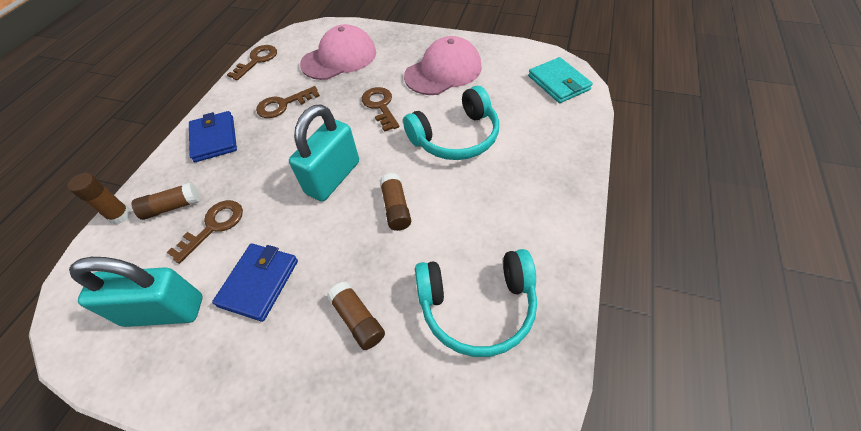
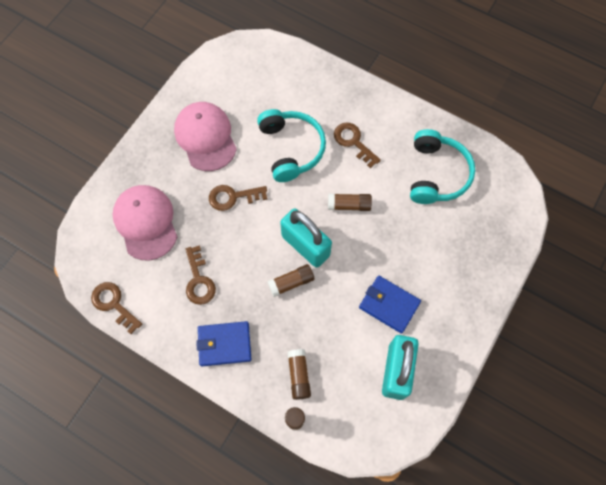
camera: 80 degrees left, 15 degrees up
brown key [167,200,243,264] -> brown key moved to [334,123,381,168]
brown glue stick [327,282,385,350] -> brown glue stick moved to [267,264,314,297]
turquoise wallet [528,57,593,103] -> none

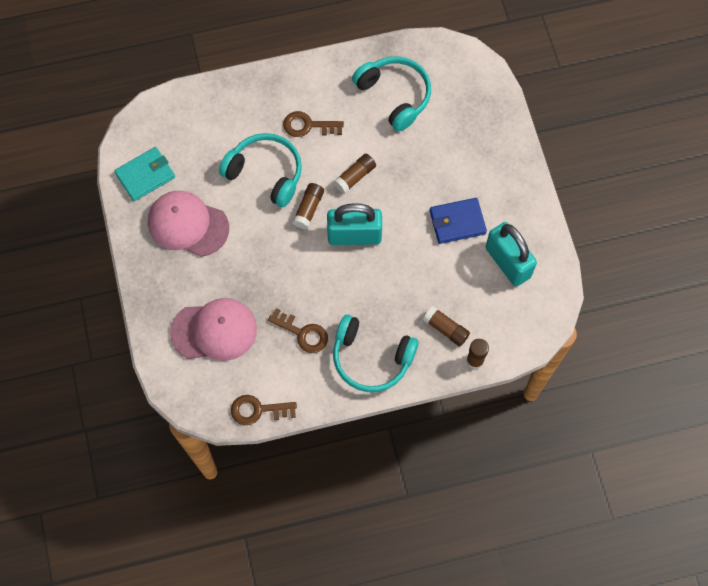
camera: 45 degrees left, 0 degrees up
pink cap [112,185,177,261] -> pink cap turned 150 degrees clockwise [170,298,257,361]
blue wallet [196,321,251,366] -> turquoise headphones [333,315,418,392]
brown key [209,185,267,211] -> none
brown glue stick [267,264,314,297] -> brown glue stick moved to [292,183,324,229]
none -> turquoise wallet [114,147,175,201]

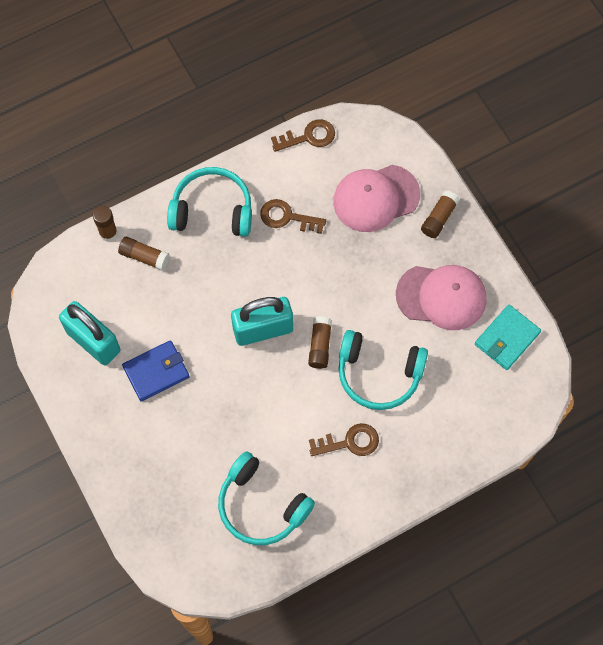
camera: 165 degrees right, 0 degrees up
brown glue stick [333,154,376,194] -> brown glue stick moved to [421,190,460,238]

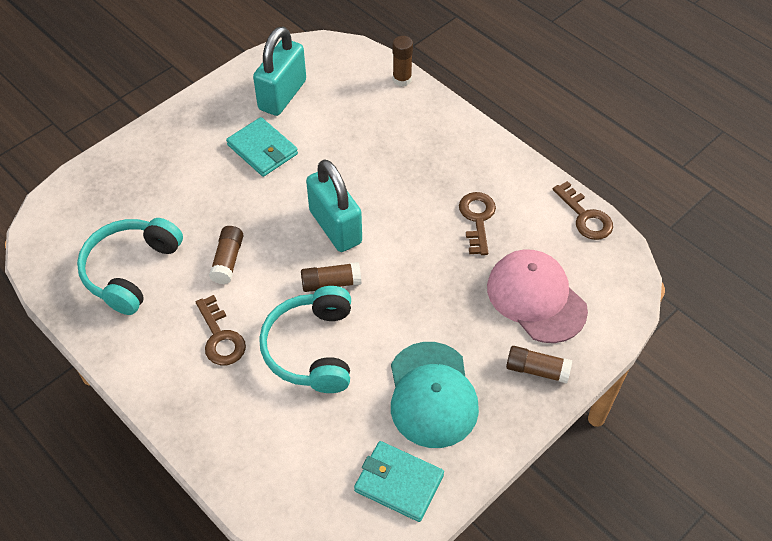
camera: 75 degrees right, 15 degrees down
brown glue stick [118,237,169,270] -> brown glue stick moved to [209,226,244,284]
blue wallet [122,340,190,401] -> turquoise wallet [226,117,298,177]
turquoise headphones [167,167,252,237] -> none
pink cap [396,265,486,330] -> turquoise cap [391,342,479,448]

